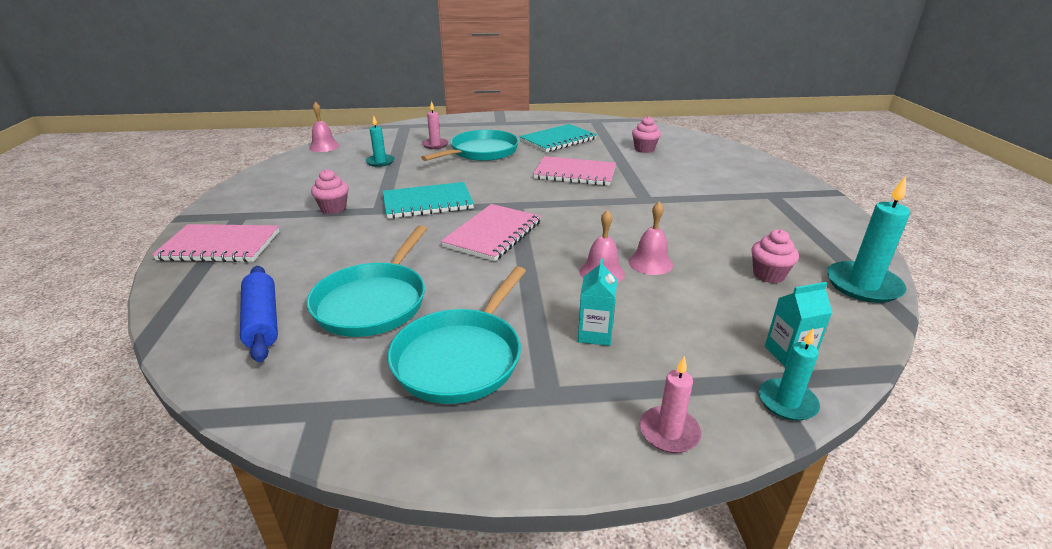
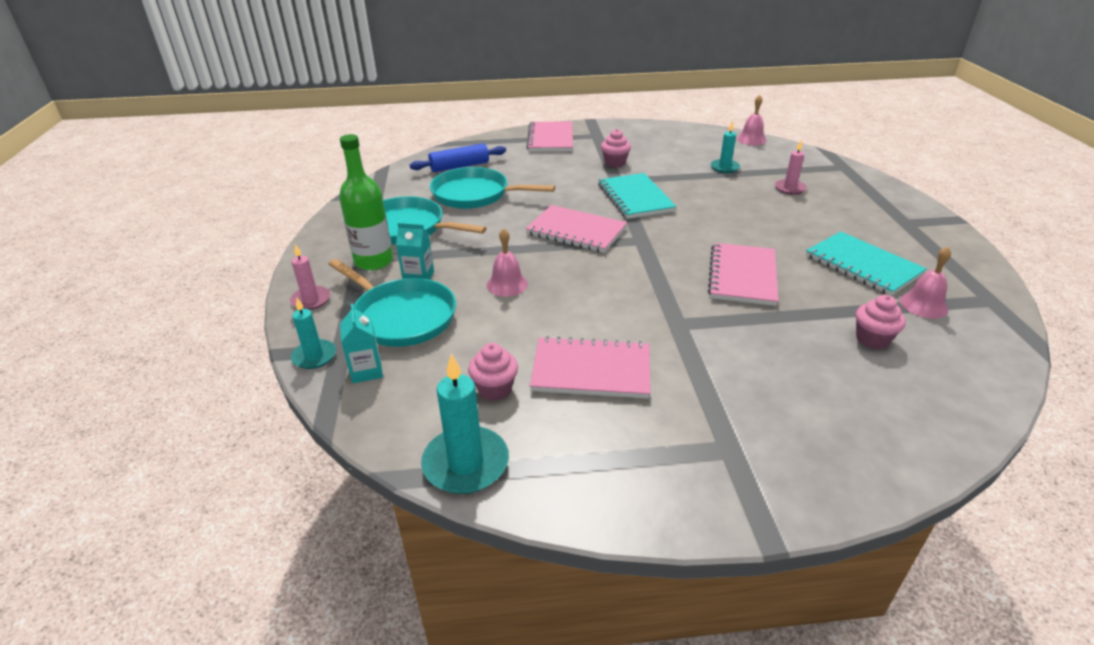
camera: 90 degrees right, 5 degrees up
turquoise pan [421,130,519,161] -> turquoise pan moved to [328,259,456,347]
pink bell [629,202,673,275] -> pink bell moved to [900,247,951,319]
none -> green bottle [339,134,393,270]
none -> pink notebook [530,336,651,399]

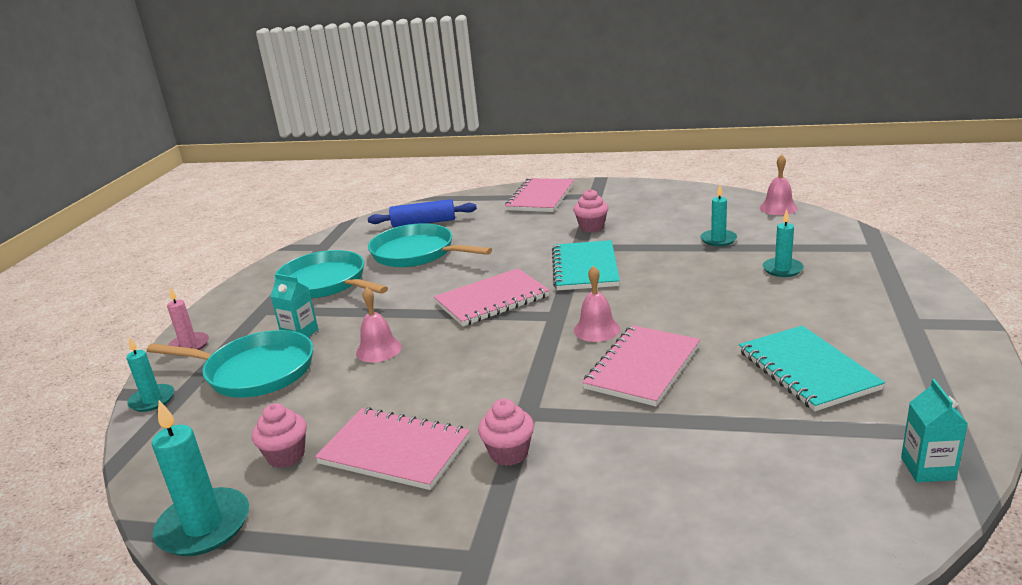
camera: 20 degrees right, 10 degrees down
turquoise pan [328,259,456,347] -> turquoise pan turned 45 degrees counterclockwise [146,330,313,398]
green bottle [339,134,393,270] -> none
turquoise carton [340,303,383,383] -> turquoise carton moved to [901,379,968,482]
pink notebook [526,205,627,253] -> pink notebook turned 75 degrees counterclockwise [434,268,550,326]
pink candle [775,141,807,195] -> turquoise candle [763,210,804,277]
pink cupcake [856,295,906,349] -> pink cupcake moved to [478,399,534,466]
pink bell [900,247,951,319] -> pink bell moved to [574,265,620,342]

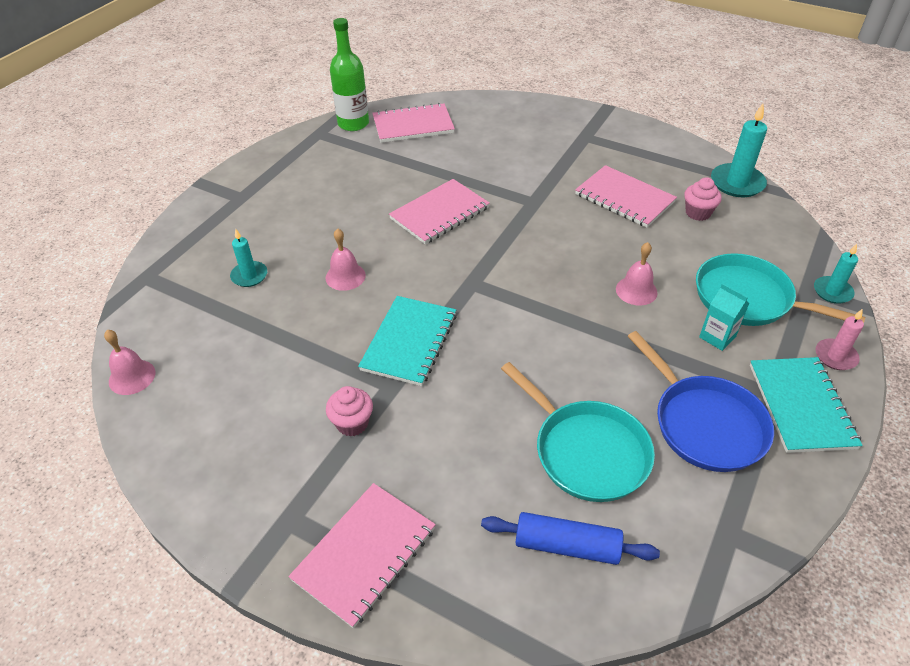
camera: 165 degrees left, 20 degrees up
turquoise pan [274,250,388,298] -> blue pan [628,331,774,472]
pink notebook [434,268,550,326] -> pink notebook moved to [373,103,455,143]
pink cupcake [478,399,534,466] -> none
pink bell [574,265,620,342] -> pink bell moved to [326,228,366,291]
turquoise candle [700,185,737,246] -> none
turquoise notebook [739,326,885,411] -> turquoise notebook moved to [750,357,863,453]
turquoise carton [901,379,968,482] -> green bottle [330,18,369,131]

